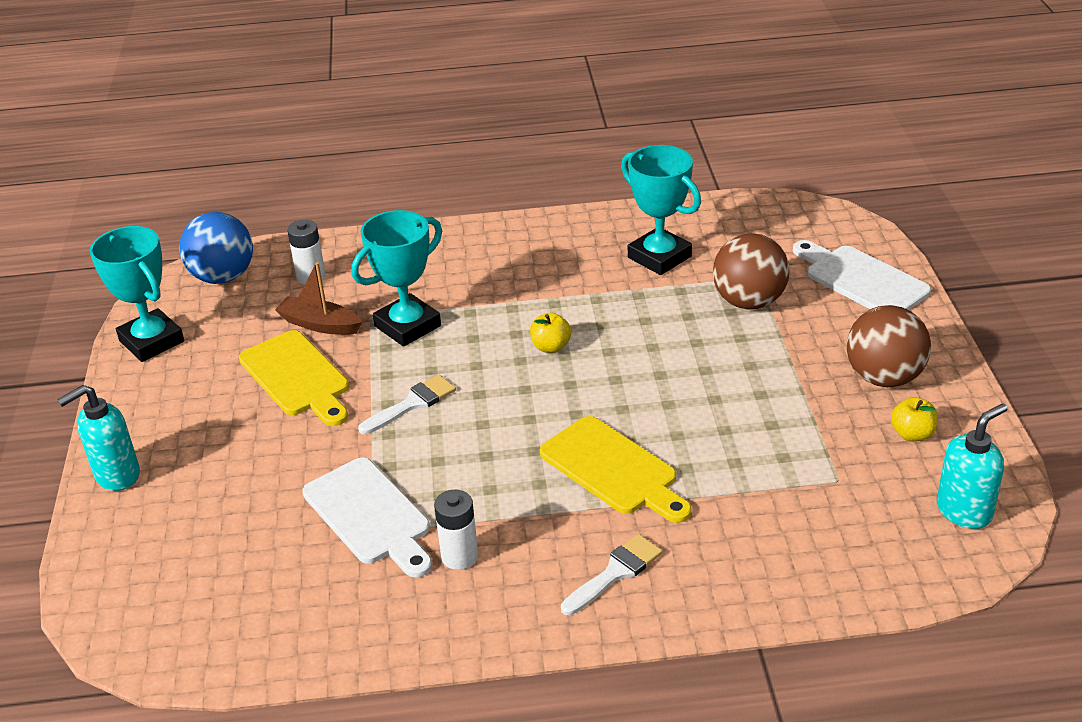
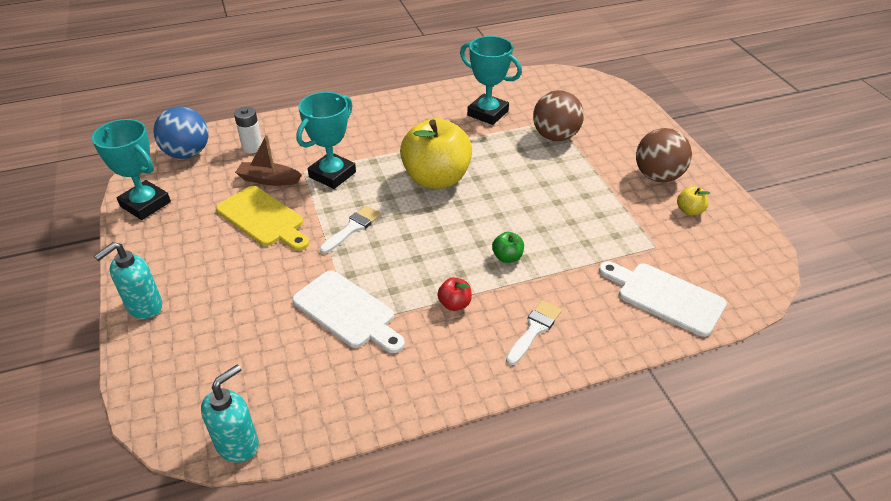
camera: 15 degrees left, 5 degrees up
white battery [434,490,478,570] -> none
yellow apple [530,313,571,353] -> yellow apple [400,118,472,189], size x2.48
yellow cutting board [540,416,692,523] -> green apple [492,232,524,263]
white cutting board [793,240,931,310] -> white cutting board moved to [599,261,727,337]
turquoise soap dispenser [937,403,1008,529] -> turquoise soap dispenser moved to [201,364,259,463]
none -> red apple [437,277,472,311]

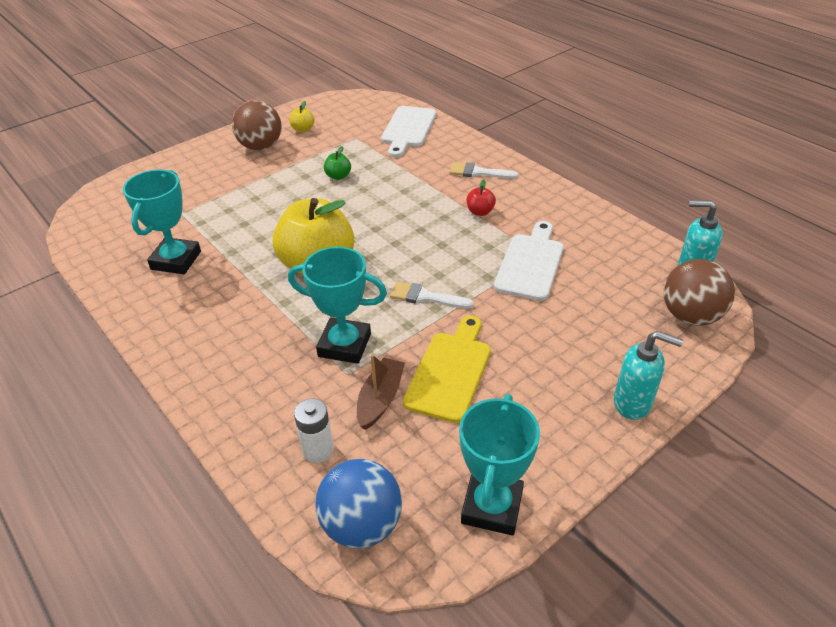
camera: 110 degrees left, 0 degrees up
brown boat [235,134,302,186] -> brown boat turned 150 degrees counterclockwise [357,354,405,430]
green apple [492,232,524,263] -> green apple moved to [324,146,351,180]
brown ball [533,90,584,141] -> brown ball moved to [664,259,735,326]

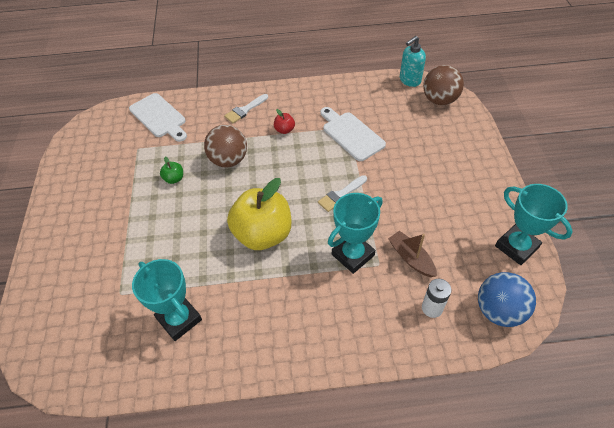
camera: 55 degrees left, 10 degrees up
brown ball [232,100,282,151] -> brown ball moved to [204,125,247,168]
yellow apple [289,101,315,132] -> none
yellow cutting board [403,316,491,423] -> none
turquoise soap dispenser [614,331,683,420] -> none

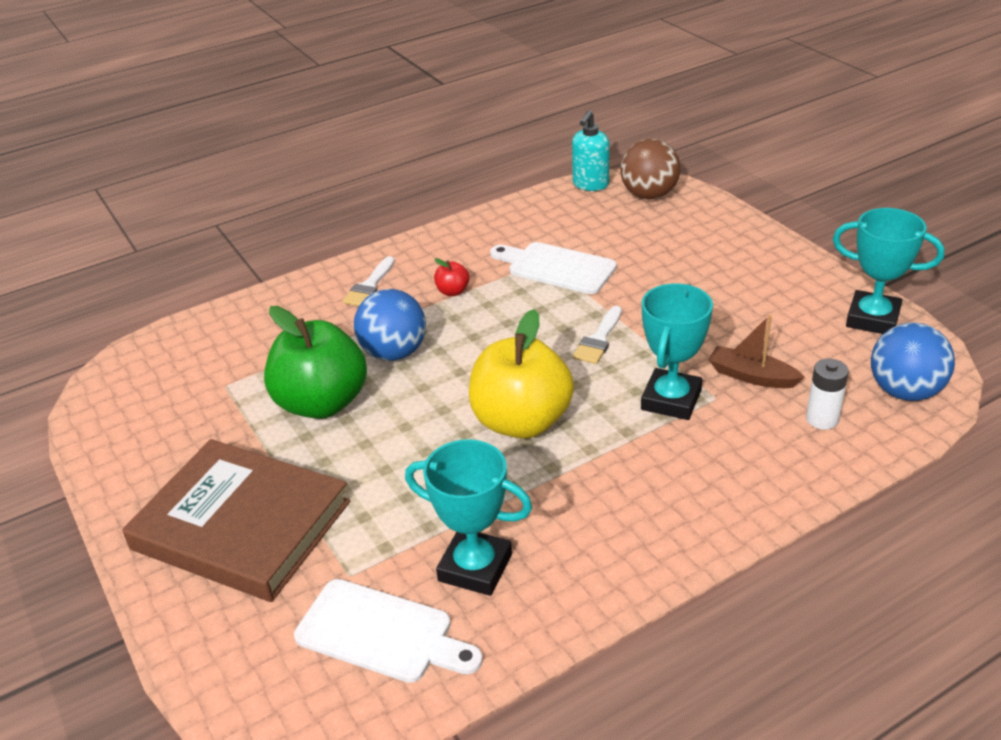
camera: 25 degrees left, 15 degrees down
white cutting board [129,93,187,142] -> white cutting board moved to [294,579,483,683]
green apple [160,157,183,184] -> green apple [264,306,367,419], size x2.48
brown ball [204,125,247,168] -> blue ball [354,289,426,361]
none -> brown book [122,439,350,602]

